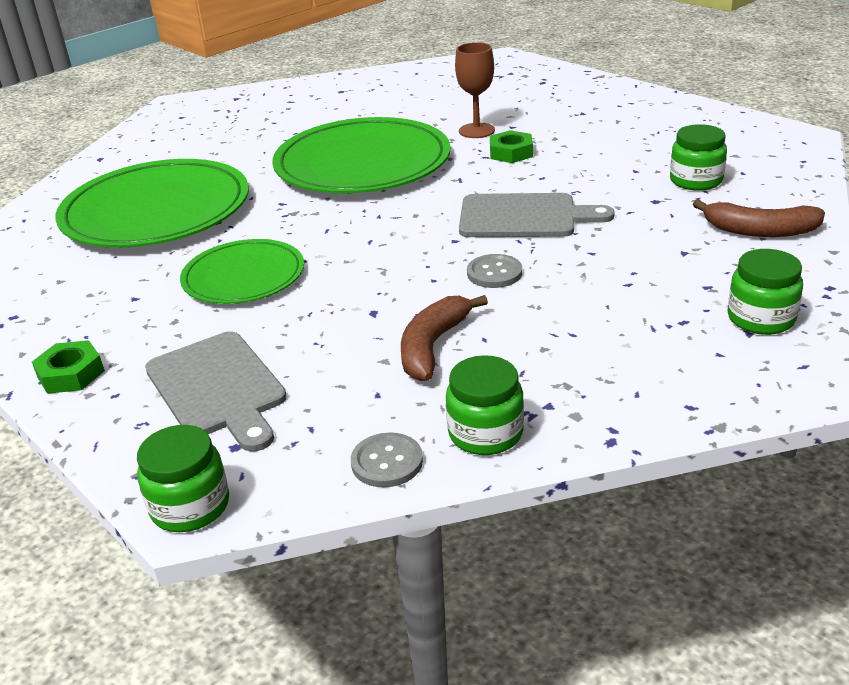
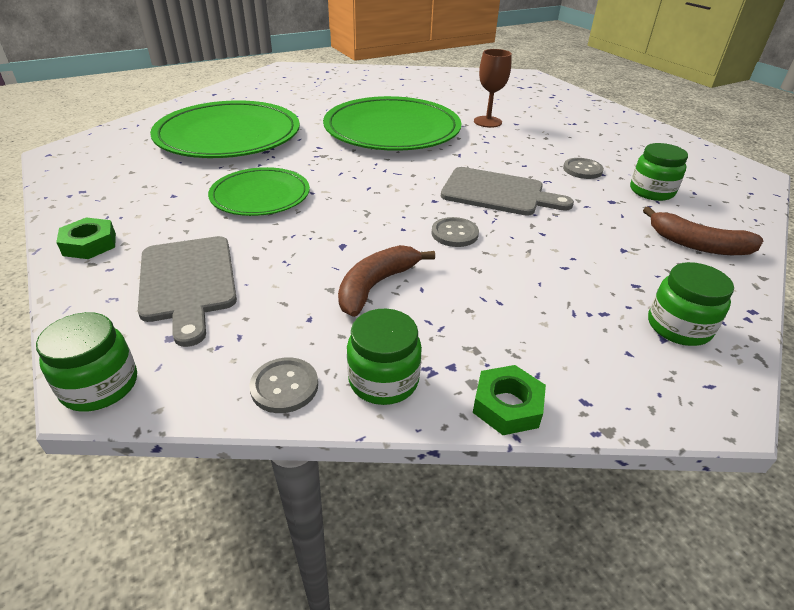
camera: 10 degrees right, 5 degrees up
green nut [490,130,533,163] -> green nut moved to [473,365,546,435]
none -> grey button [563,158,604,179]

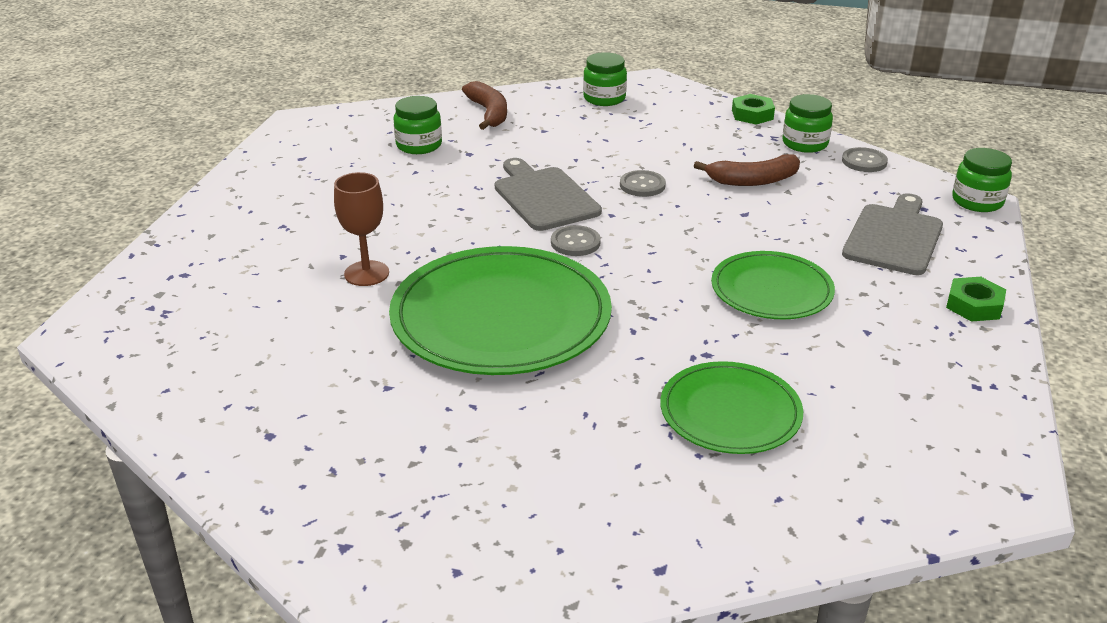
camera: 135 degrees left, 5 degrees down
green plate [150,101,300,158] -> green plate [660,361,803,454], size x0.57
grey button [563,158,604,179] -> grey button moved to [551,225,601,256]

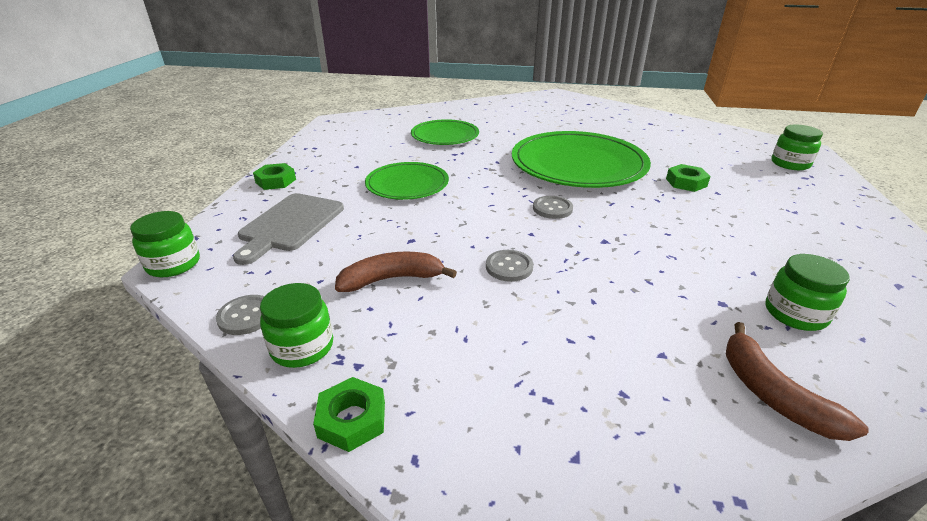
camera: 175 degrees right, 0 degrees up
brown goblet [334,172,389,286] -> green nut [666,164,711,192]
grey cutting board [495,158,602,231] -> none
green jar [583,52,627,106] -> green jar moved to [771,125,823,170]

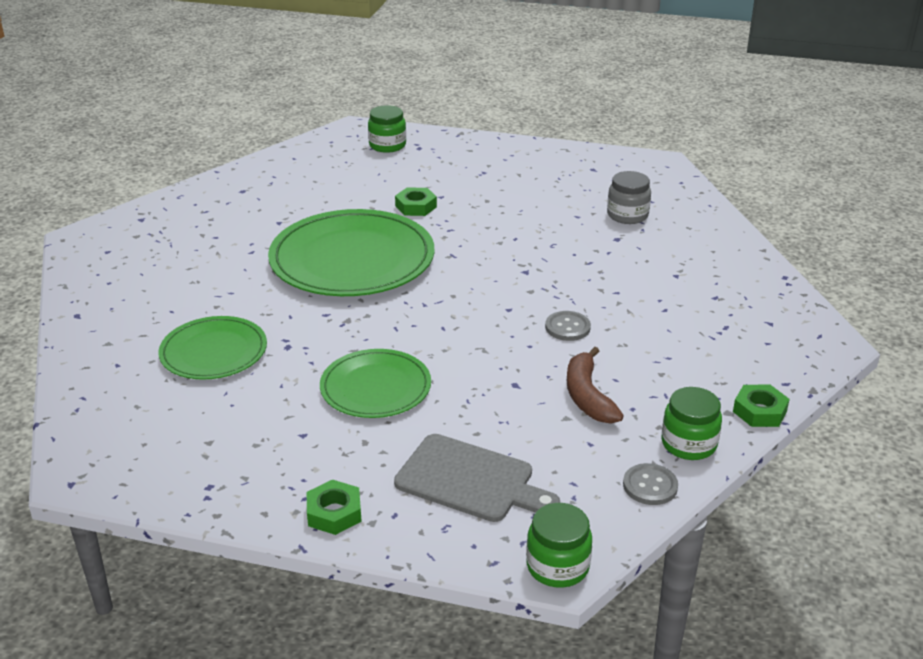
camera: 85 degrees left, 0 degrees up
grey button [533,196,573,219] -> none
brown banana [726,322,869,441] -> none
green jar [766,254,850,331] -> grey jar [607,171,651,224]

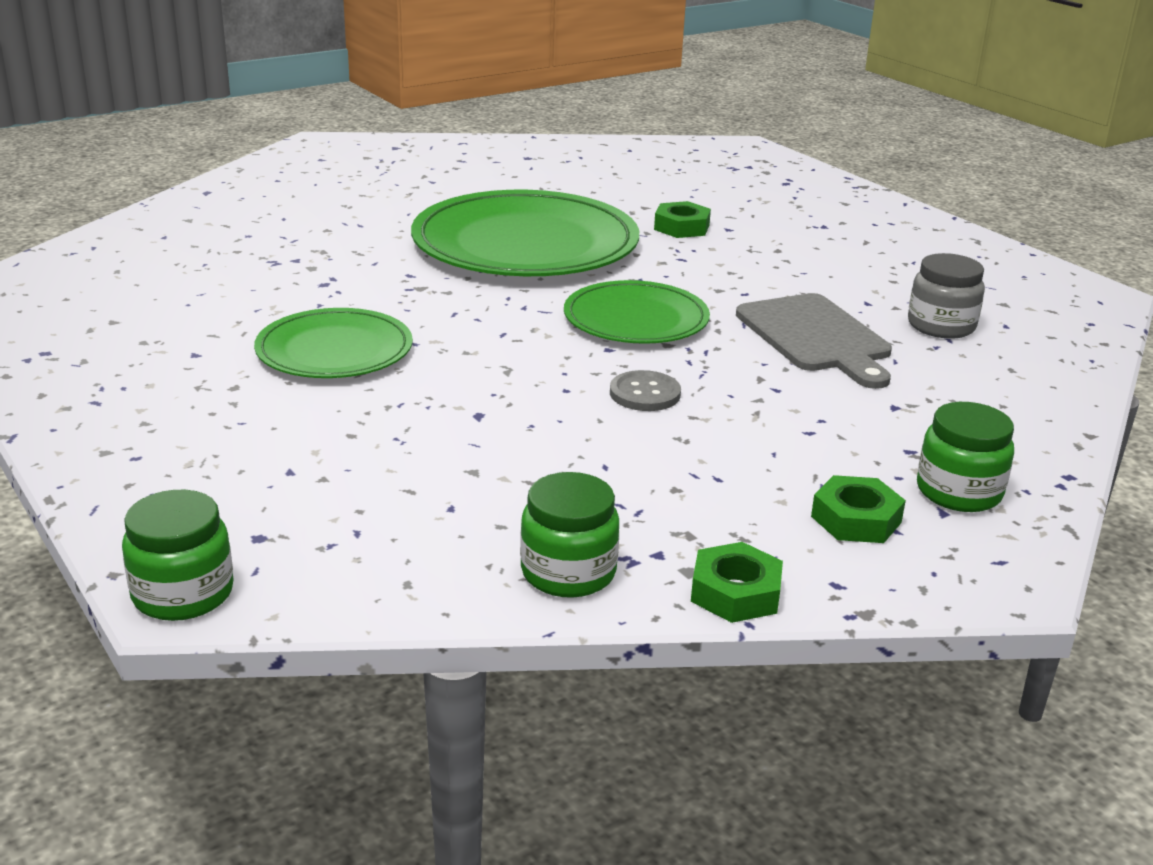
camera: 40 degrees right, 5 degrees down
green plate [158,316,267,380] -> green plate moved to [564,280,710,344]
green nut [307,479,362,535] -> green nut moved to [811,475,906,543]
green jar [368,105,406,153] -> green jar moved to [917,402,1014,512]
grey cutting board [394,434,560,522] -> grey cutting board moved to [736,293,892,389]
brown banana [567,347,624,424] -> none
grey button [623,463,678,505] -> none

